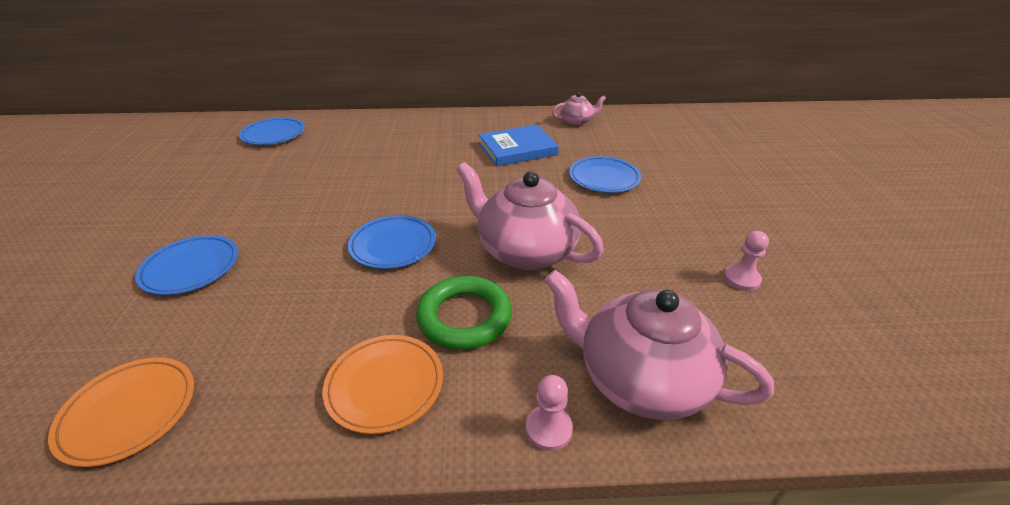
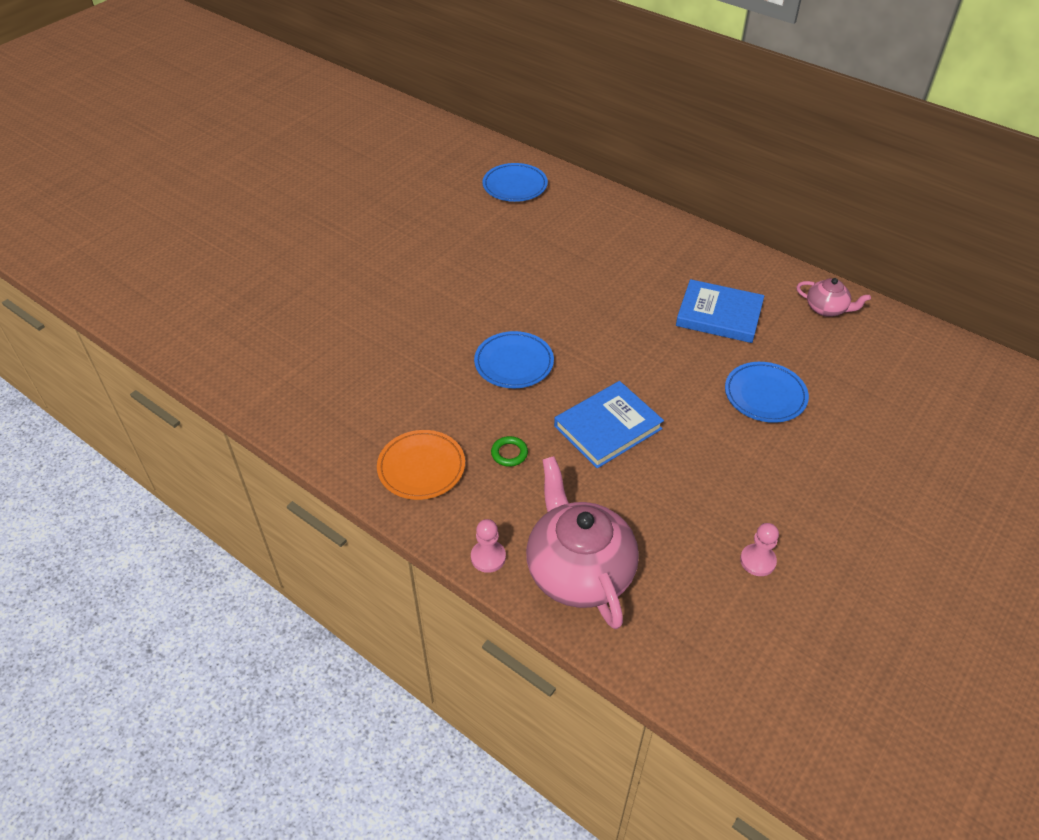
camera: 40 degrees right, 10 degrees up
orange plate [48,357,194,467] -> none
blue plate [135,235,238,295] -> none
green ring [416,276,512,350] -> green ring [491,436,528,467], size x0.46
pink teapot [456,162,604,270] -> blue book [554,381,664,468]

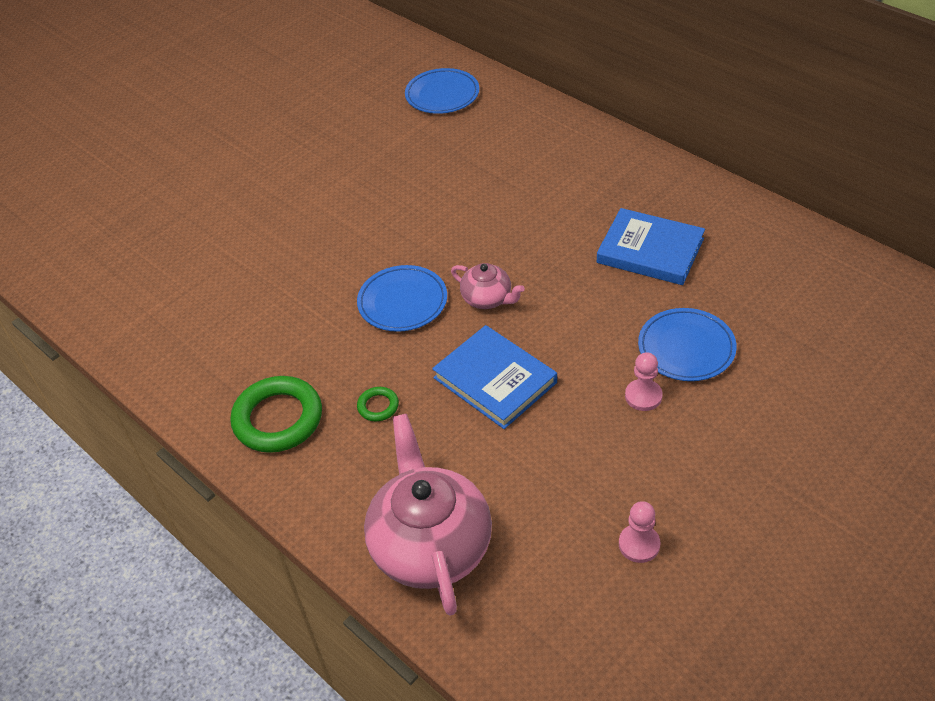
camera: 10 degrees right, 0 degrees up
orange plate [377,430,465,500] -> green ring [230,376,322,453]
pink pawn [471,519,506,573] -> pink pawn moved to [625,352,662,411]
blue book [554,381,664,468] -> blue book turned 75 degrees clockwise [432,325,557,429]
pink teapot [796,278,871,317] -> pink teapot moved to [451,263,525,309]

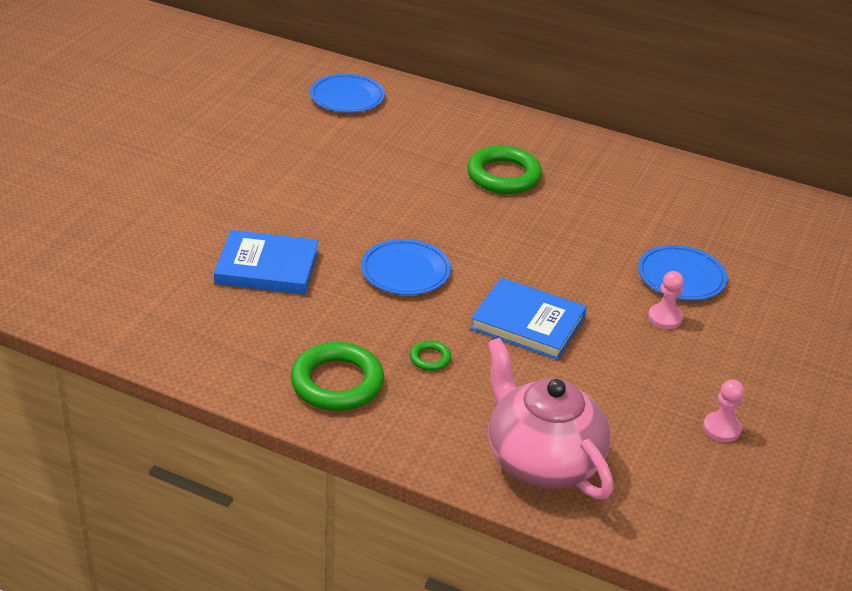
camera: 25 degrees left, 10 degrees down
pink teapot [451,263,525,309] -> none
blue book [597,208,705,285] -> blue book moved to [214,230,319,294]
none -> green ring [467,145,542,194]

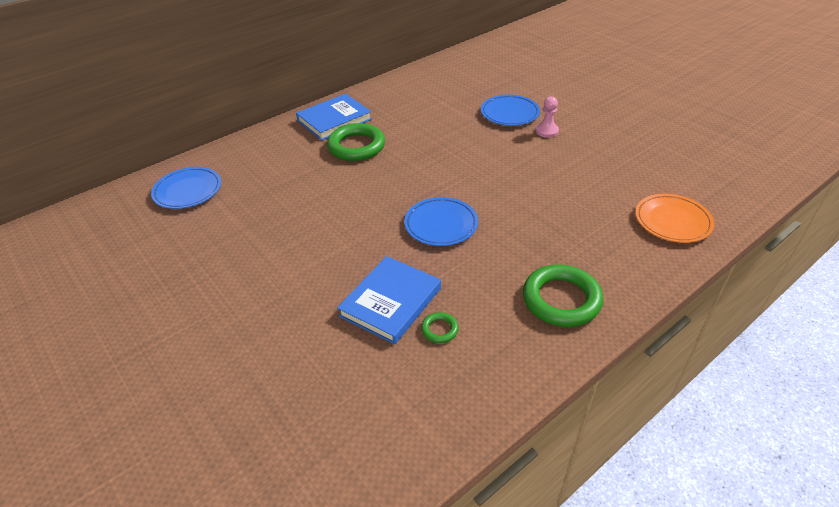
camera: 60 degrees left, 5 degrees up
green ring [410,341,451,371] -> green ring moved to [421,312,459,343]
blue book [470,277,587,360] -> blue book moved to [296,94,372,140]
pink teapot [487,338,613,499] -> orange plate [635,194,714,243]
pink pawn [703,380,744,442] -> none

